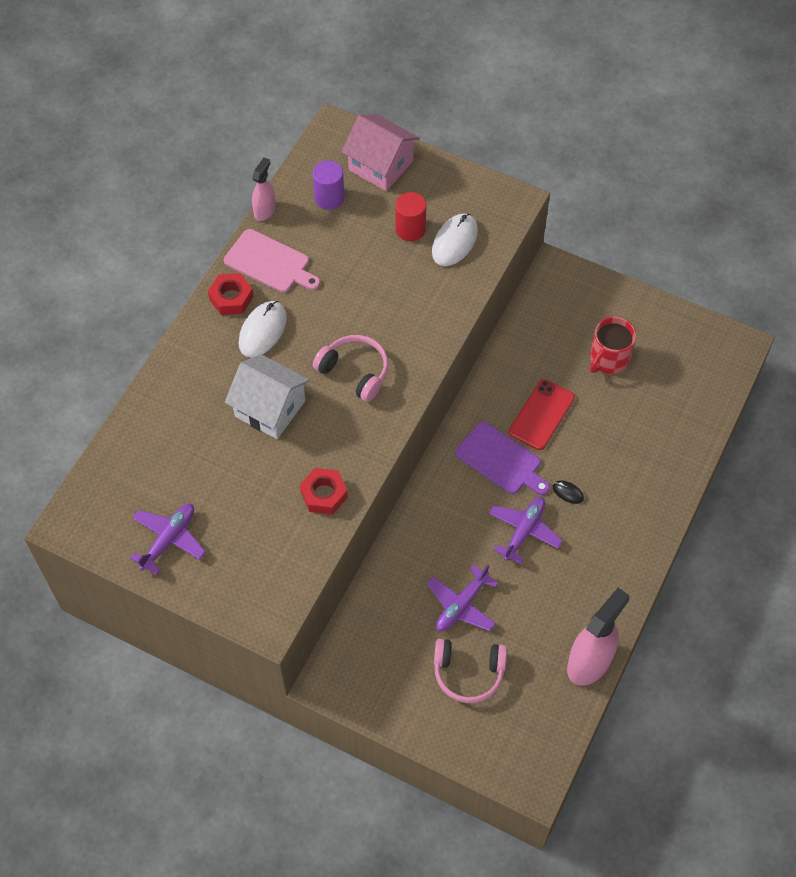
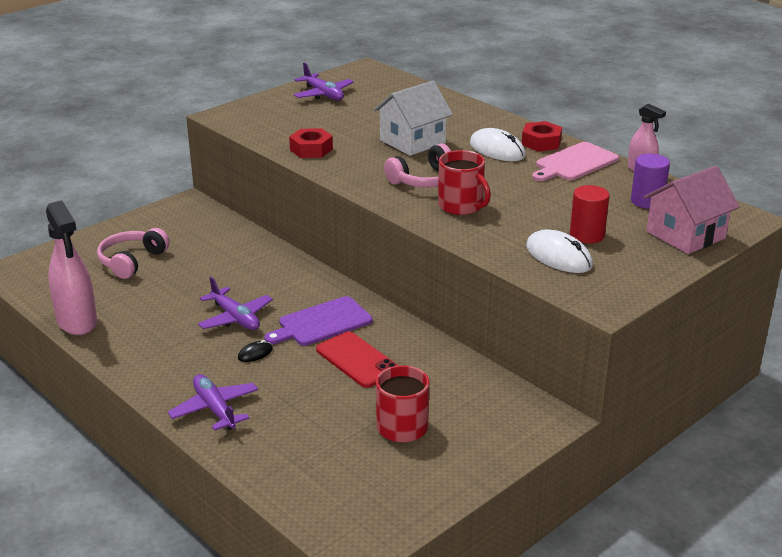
camera: 110 degrees right, 30 degrees down
purple plane [427,565,498,631] -> purple plane moved to [168,374,258,431]
none -> red mug [438,150,491,215]

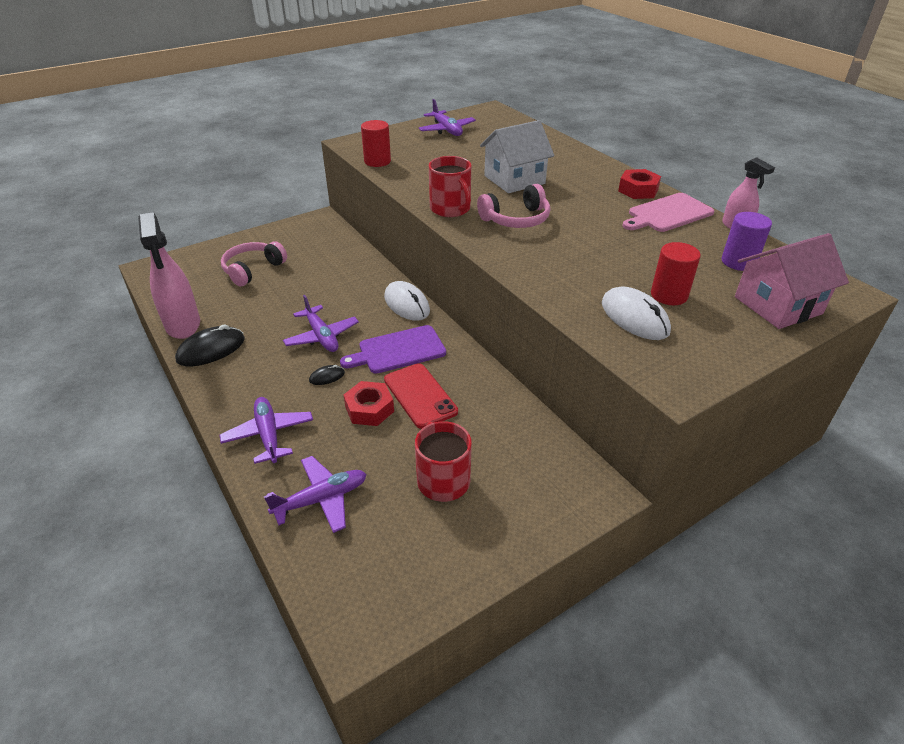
camera: 10 degrees right, 10 degrees up
red nut [289,128,333,158] -> red nut moved to [344,381,394,426]
red mug [438,150,491,215] -> red mug moved to [429,156,471,217]
white mouse [470,128,526,161] -> white mouse moved to [384,281,430,321]
none -> black mouse [175,324,245,366]
none -> purple plane [264,456,366,533]
none -> red cylinder [361,120,391,167]

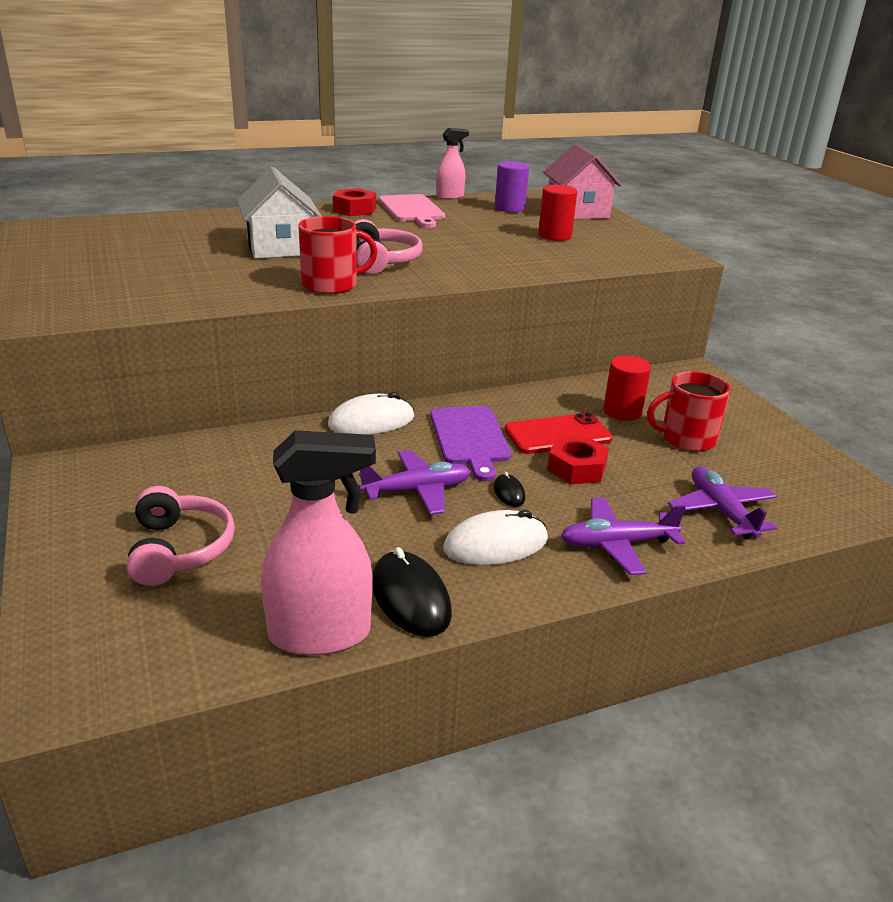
camera: 80 degrees left, 10 degrees down
pink headphones [221,241,287,286] -> pink headphones turned 150 degrees counterclockwise [127,486,235,586]
red cylinder [361,120,391,167] -> red cylinder moved to [603,356,651,421]
purple plane [418,99,476,136] -> none
white mouse [602,287,671,340] -> white mouse moved to [443,510,548,565]

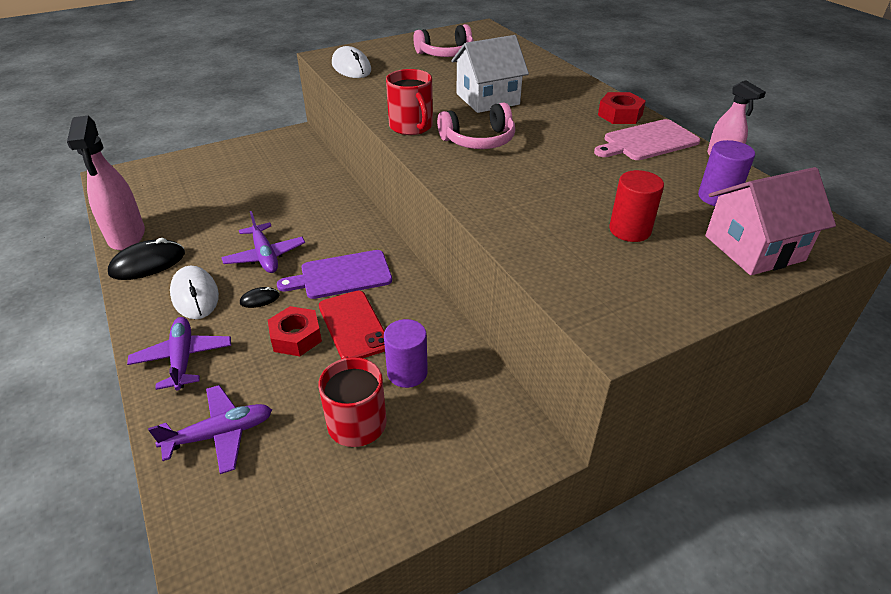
camera: 85 degrees right, 10 degrees up
pink headphones [127,486,235,586] -> pink headphones moved to [413,24,474,57]
white mouse [328,392,414,435] -> white mouse moved to [332,46,371,78]
red cylinder [603,356,651,421] -> purple cylinder [384,319,428,388]

